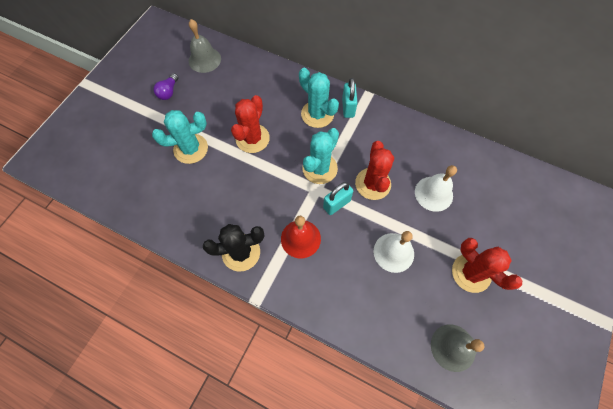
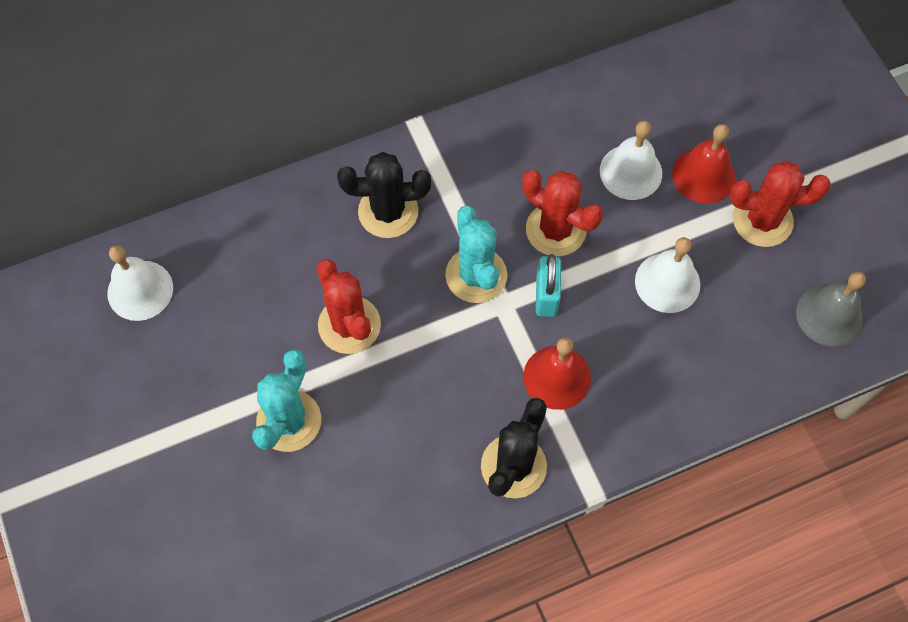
camera: 50 degrees left, 0 degrees up
purple light bulb [153,73,179,100] -> none
grey bell [189,19,221,73] -> white bell [107,245,173,321]
turquoise cactus [299,68,339,128] -> black cactus [337,152,431,238]
turquoise padlock [342,78,357,118] -> none
none -> red bell [672,124,735,204]

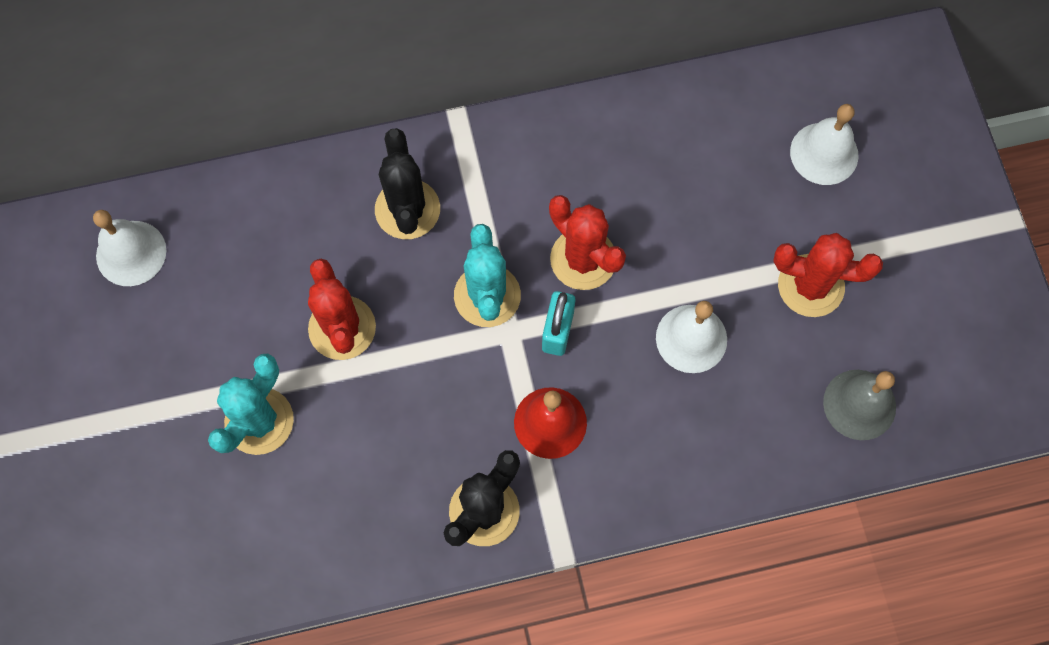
camera: 10 degrees right, 5 degrees up
black cactus [337,152,431,238] -> black cactus turned 75 degrees clockwise [375,128,440,239]
white bell [600,120,662,200] -> white bell moved to [790,104,859,185]
red bell [672,124,735,204] -> none

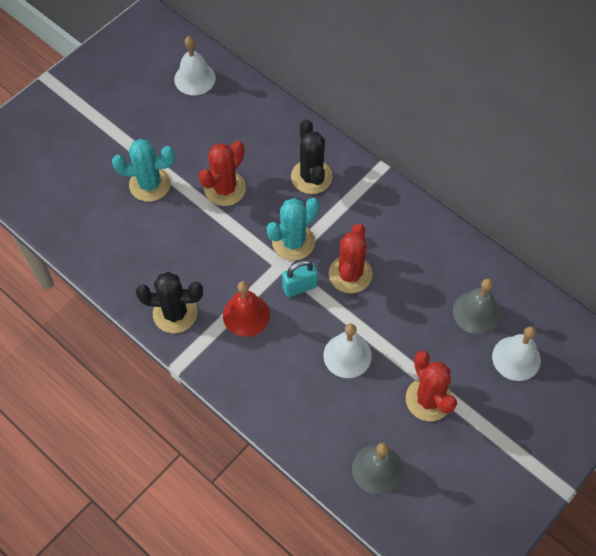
camera: 55 degrees right, 10 degrees down
black cactus [375,128,440,239] -> black cactus turned 60 degrees counterclockwise [291,119,333,194]
none -> grey bell [453,279,500,334]

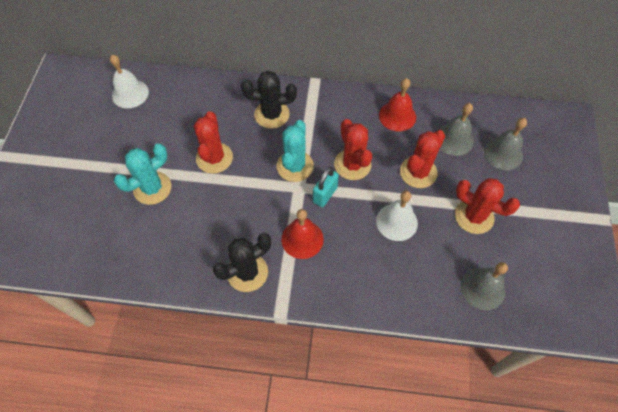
camera: 35 degrees left, 0 degrees up
black cactus [291,119,333,194] -> black cactus turned 45 degrees counterclockwise [241,71,297,129]
white bell [492,326,541,381] -> grey bell [484,118,527,170]
none -> red bell [379,78,416,132]
none -> red cactus [400,130,445,188]

